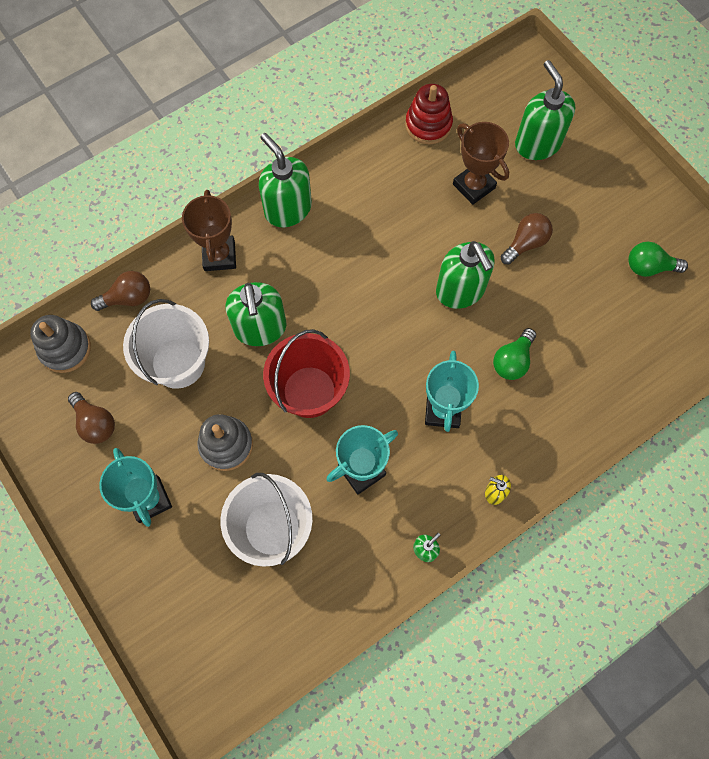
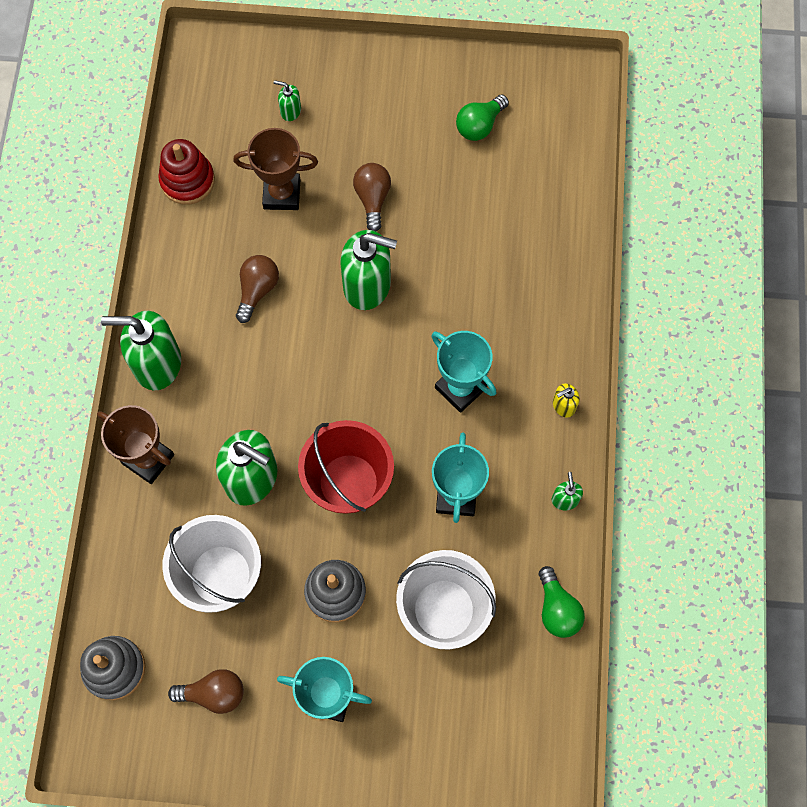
camera: 50 degrees left, 0 degrees up
brown light bulb [91,271,150,311] -> brown light bulb moved to [236,255,279,323]
green light bulb [493,328,536,380] -> green light bulb moved to [539,566,585,638]
green soap dispenser [515,60,575,160] -> green soap dispenser [274,80,301,121], size x0.45

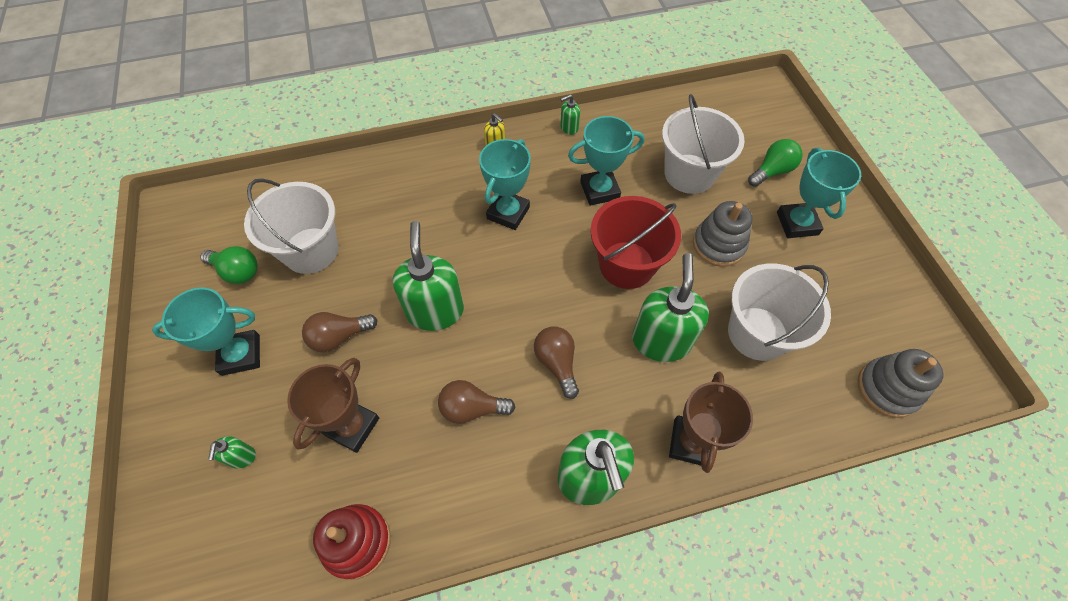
camera: 110 degrees left, 10 degrees down
brown light bulb [168,669,244,714] -> brown light bulb moved to [534,327,579,399]
brown trophy [233,128,318,210] -> brown trophy turned 45 degrees clockwise [287,358,379,453]
green light bulb [539,566,585,638] -> green light bulb moved to [748,139,803,187]
none -> turquoise trophy [152,287,260,376]
none -> white bucket [244,178,338,274]

